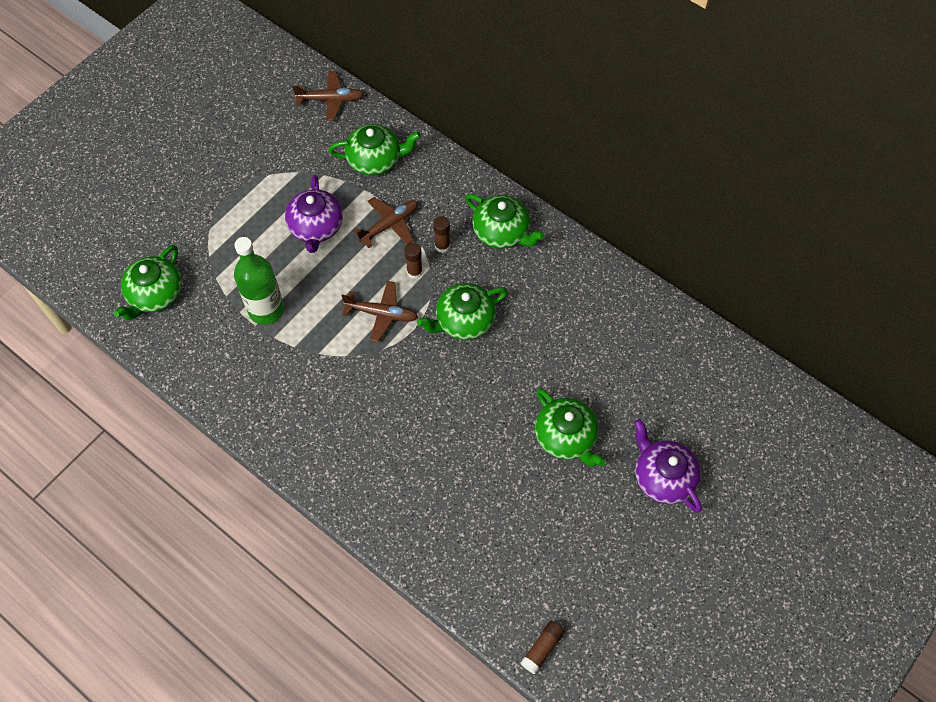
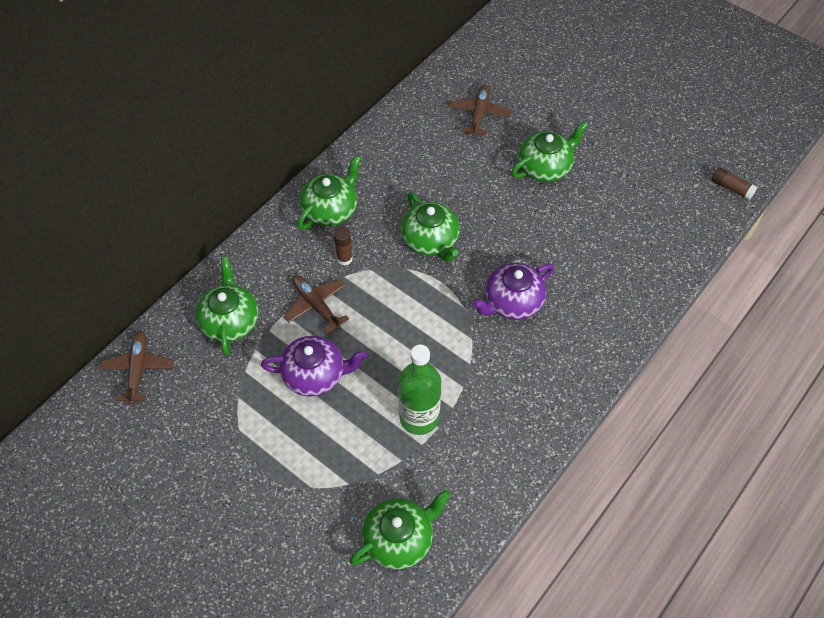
camera: 90 degrees left, 5 degrees down
green teapot [114,245,182,320] -> green teapot turned 60 degrees counterclockwise [350,490,451,570]
brown plane [342,281,418,342] -> brown plane moved to [449,85,511,136]
brown glue stick [405,243,423,279] -> none
purple teapot [634,419,702,513] -> purple teapot moved to [472,263,554,320]

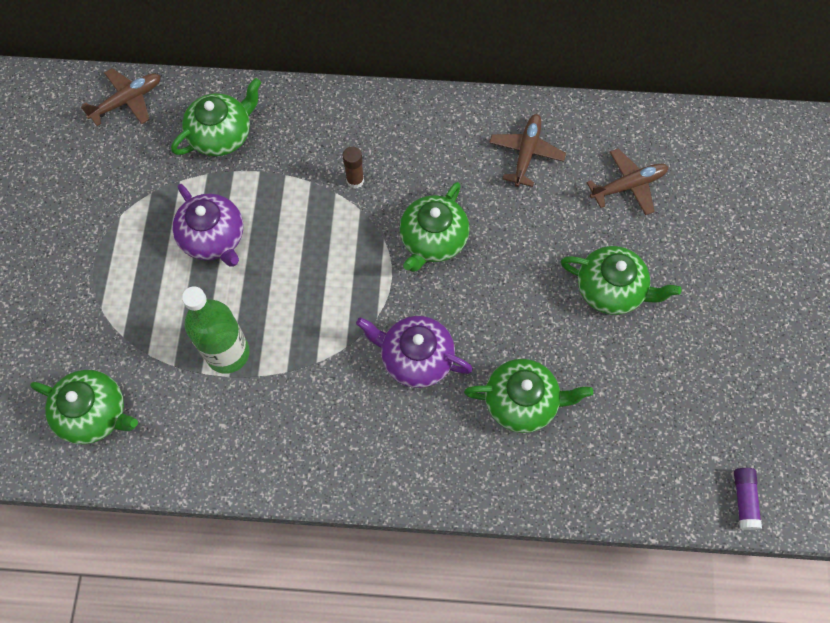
camera: 55 degrees right, 10 degrees up
brown plane [284,275,349,334] -> brown plane moved to [489,114,566,187]
green teapot [297,155,361,230] -> green teapot moved to [464,359,593,433]
brown glue stick [711,167,757,200] -> purple glue stick [734,468,762,530]

